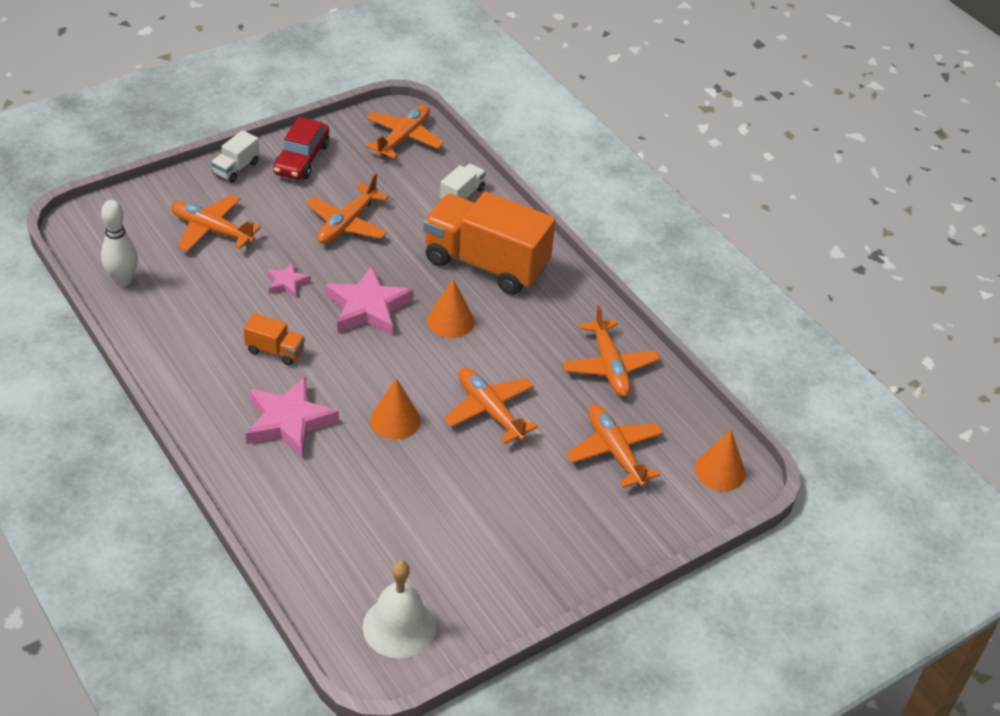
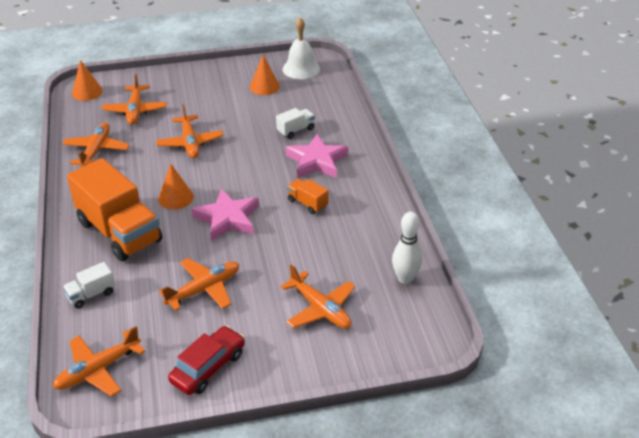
camera: 155 degrees left, 5 degrees down
white truck [211,130,260,183] -> white truck moved to [276,108,315,139]
pink star [267,262,311,297] -> none
orange cone [370,378,421,440] -> orange cone moved to [250,55,280,95]

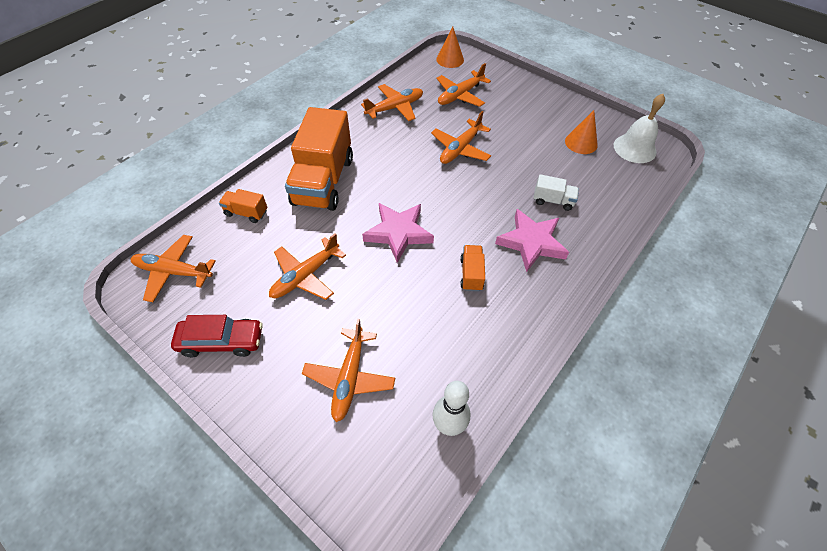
camera: 50 degrees right, 15 degrees up
white truck [63,262,115,308] -> orange truck [219,189,267,223]
orange cone [158,164,194,210] -> none
orange plane [159,258,239,311] -> orange plane turned 120 degrees clockwise [269,233,346,300]

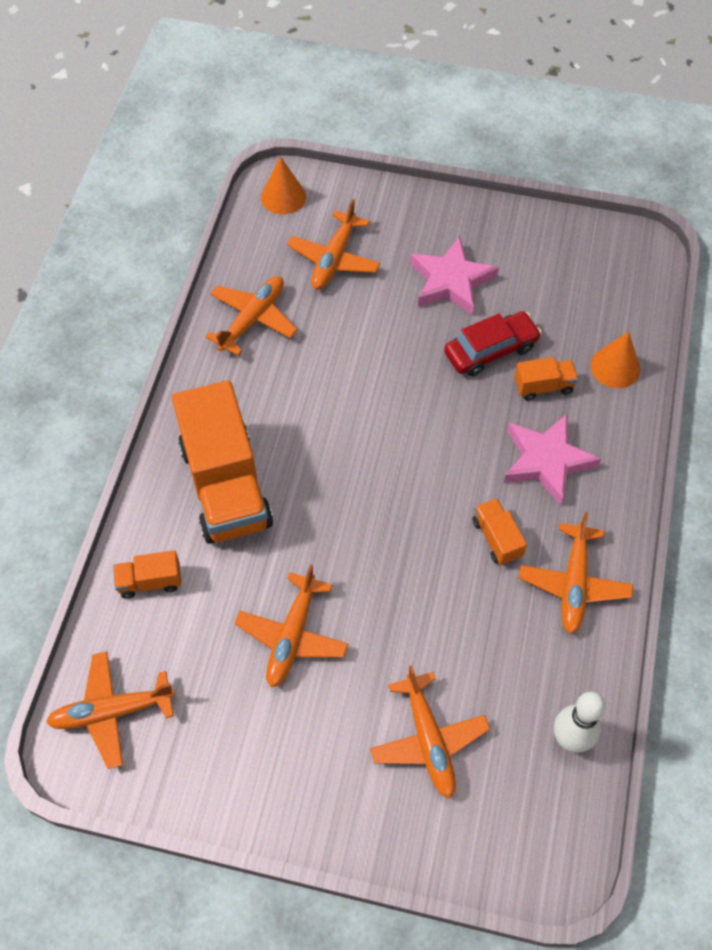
camera: 25 degrees left, 5 degrees up
red car [171,315,263,357] -> red car moved to [444,311,542,376]
pink star [362,203,434,263] -> pink star moved to [410,236,499,316]
orange plane [431,111,491,164] -> orange plane moved to [519,512,633,634]
white truck [533,174,579,211] -> orange truck [514,357,578,401]
orange cone [565,110,598,154] -> orange cone moved to [591,331,640,388]
white bell [614,94,665,163] -> none

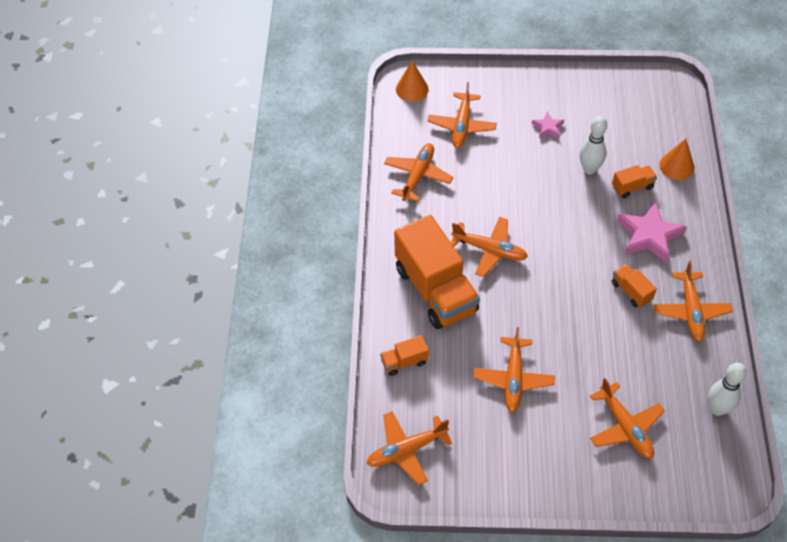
camera: 10 degrees left, 5 degrees down
pink star [410,236,499,316] -> pink star [532,112,564,138], size x0.51
red car [444,311,542,376] -> white bowling pin [579,116,607,175]
none -> orange plane [451,217,528,277]

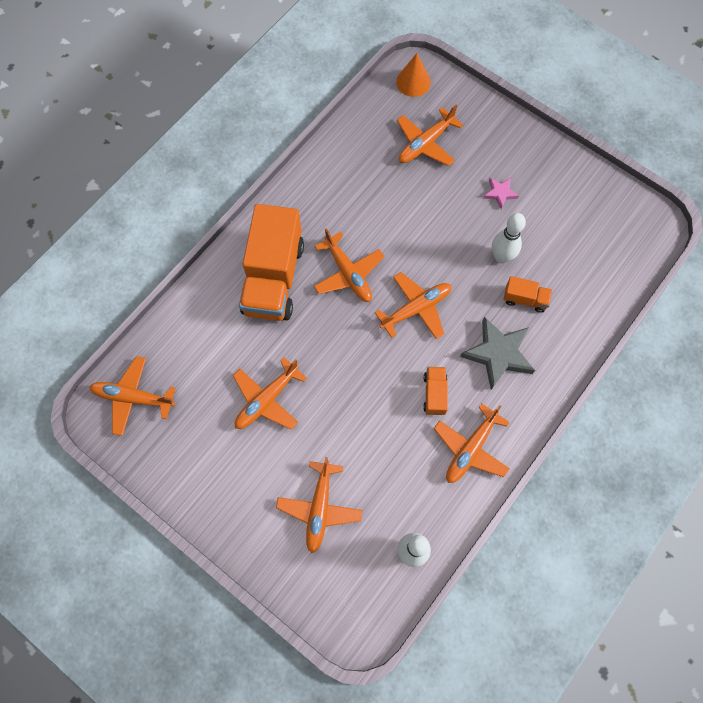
camera: 35 degrees right, 15 degrees up
orange truck [380,335,429,376] -> none
orange plane [384,143,453,202] -> orange plane moved to [375,272,452,339]
pink star [617,201,687,262] -> grey star [460,317,535,390]
orange cone [659,139,695,180] -> none

